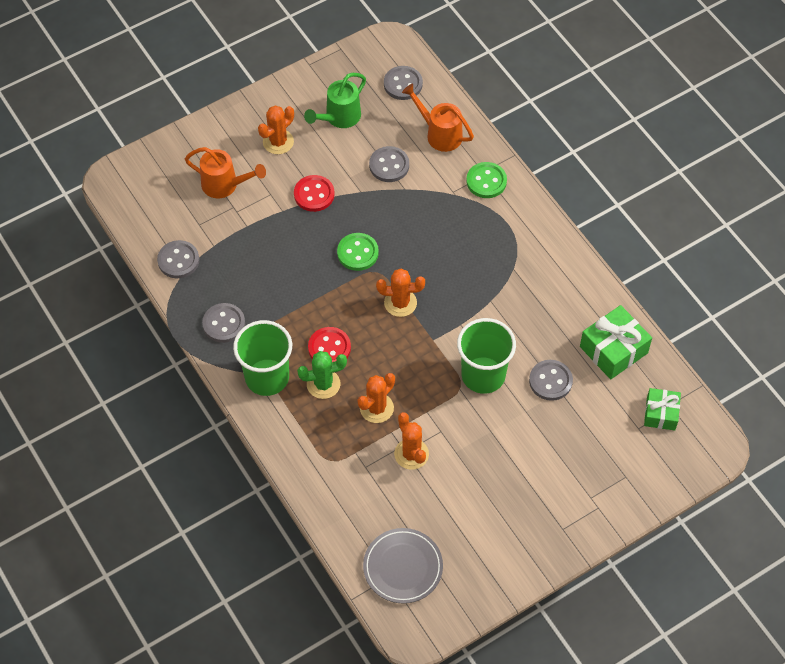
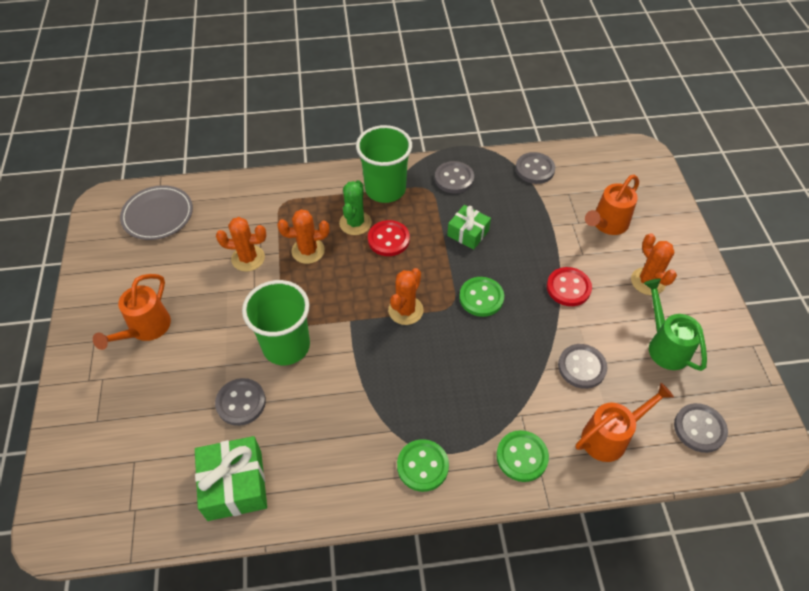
camera: 115 degrees right, 5 degrees down
orange cactus [358,373,395,423] -> orange cactus turned 75 degrees counterclockwise [277,209,330,264]
green gift [644,388,681,431] -> green gift moved to [447,205,491,250]
none -> orange watering can [93,274,171,350]
none -> green button [397,439,449,492]

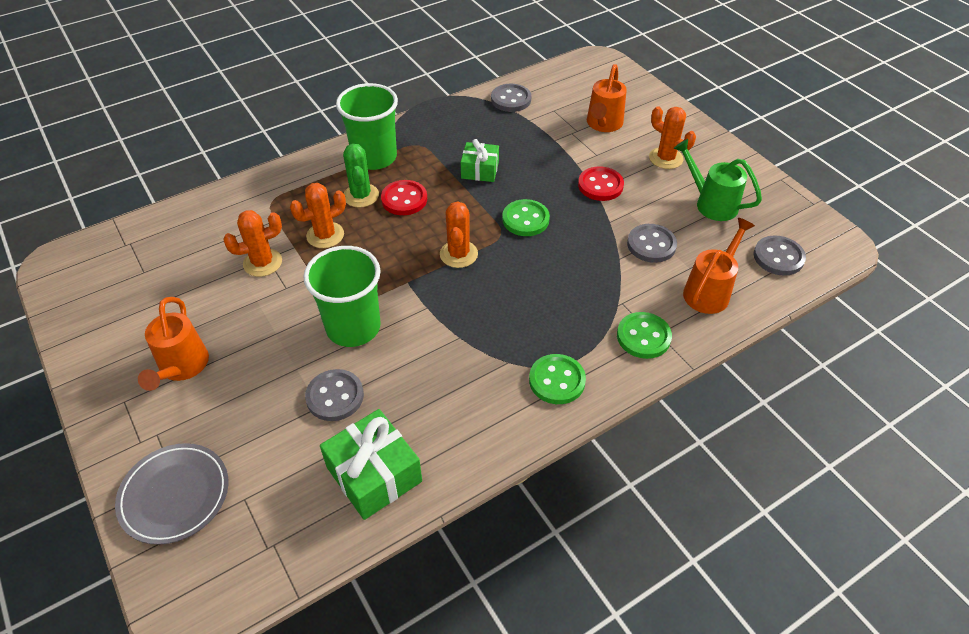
camera: 25 degrees left, 5 degrees down
grey plate [120,185,193,240] -> grey plate moved to [115,443,229,545]
grey button [435,161,474,193] -> none

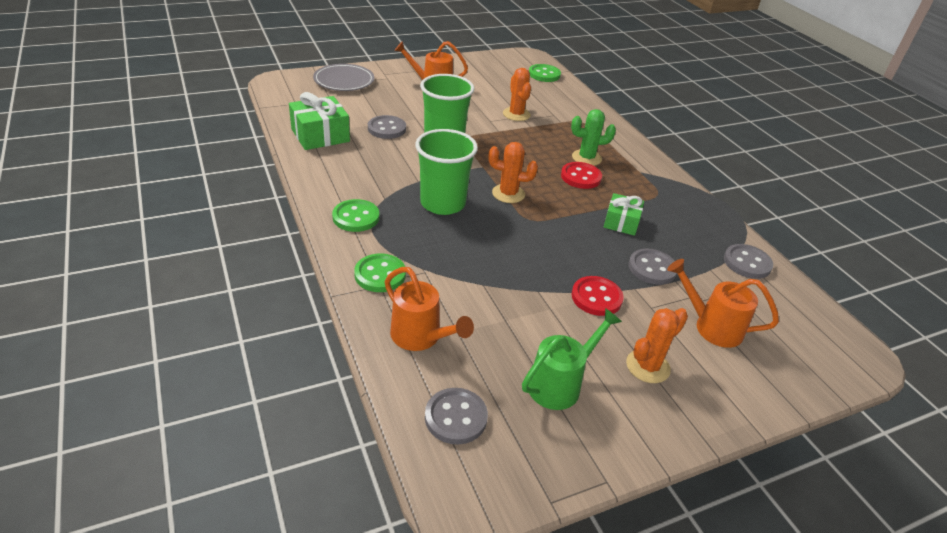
camera: 95 degrees right, 10 degrees down
orange cactus [290,183,346,248] -> none
green cup [336,83,398,170] -> green cup moved to [415,129,478,215]
green button [502,199,550,236] -> green button moved to [529,64,561,82]
grey button [627,224,677,263] -> grey button moved to [629,249,677,285]

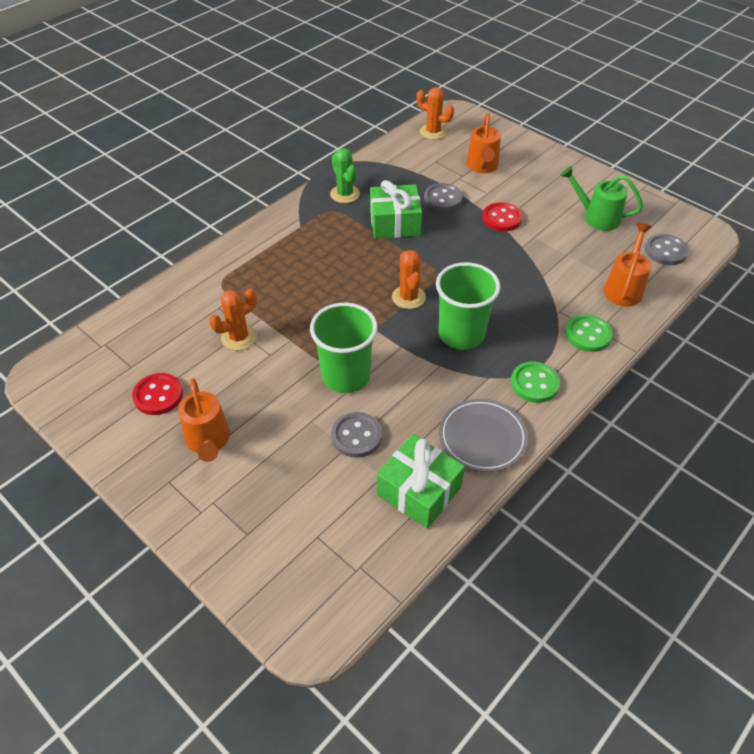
camera: 110 degrees left, 10 degrees up
grey plate [313,64,374,91] -> grey plate moved to [439,399,528,472]
green button [529,64,561,82] -> none
red button [561,162,602,189] -> red button moved to [132,373,183,415]
green cactus [571,109,616,166] -> green cactus moved to [330,148,360,203]
green gift [604,193,644,236] -> green gift [370,180,422,239], size x1.56
orange cactus [626,308,688,383] -> orange cactus moved to [416,87,454,140]
grey button [724,244,773,279] -> none

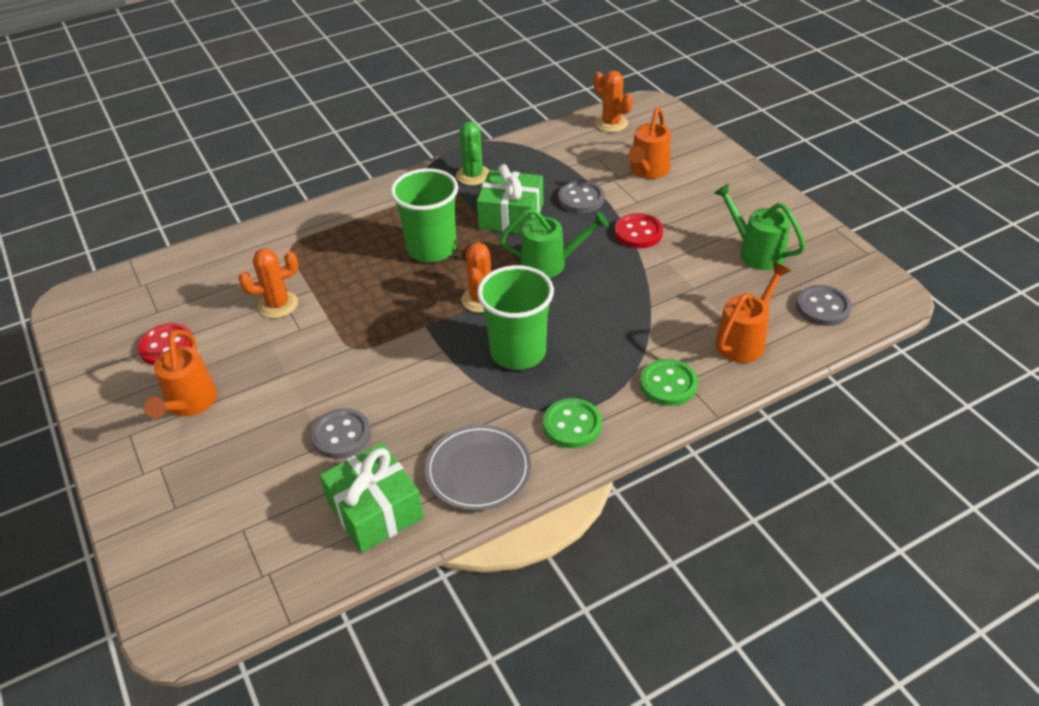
camera: 20 degrees right, 5 degrees down
green cup [310,303,378,393] -> green cup moved to [390,168,458,262]
none -> green watering can [500,208,609,278]

